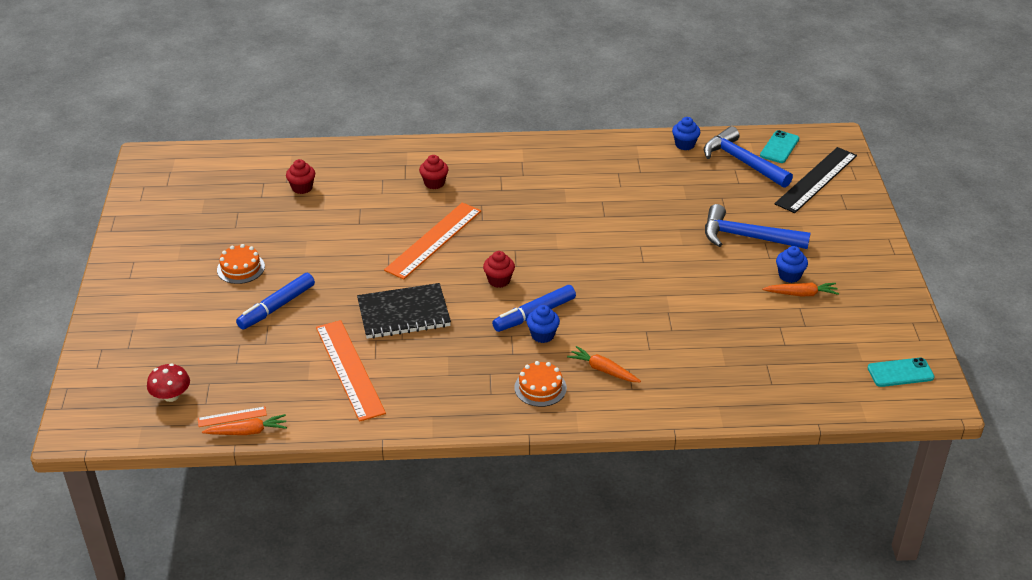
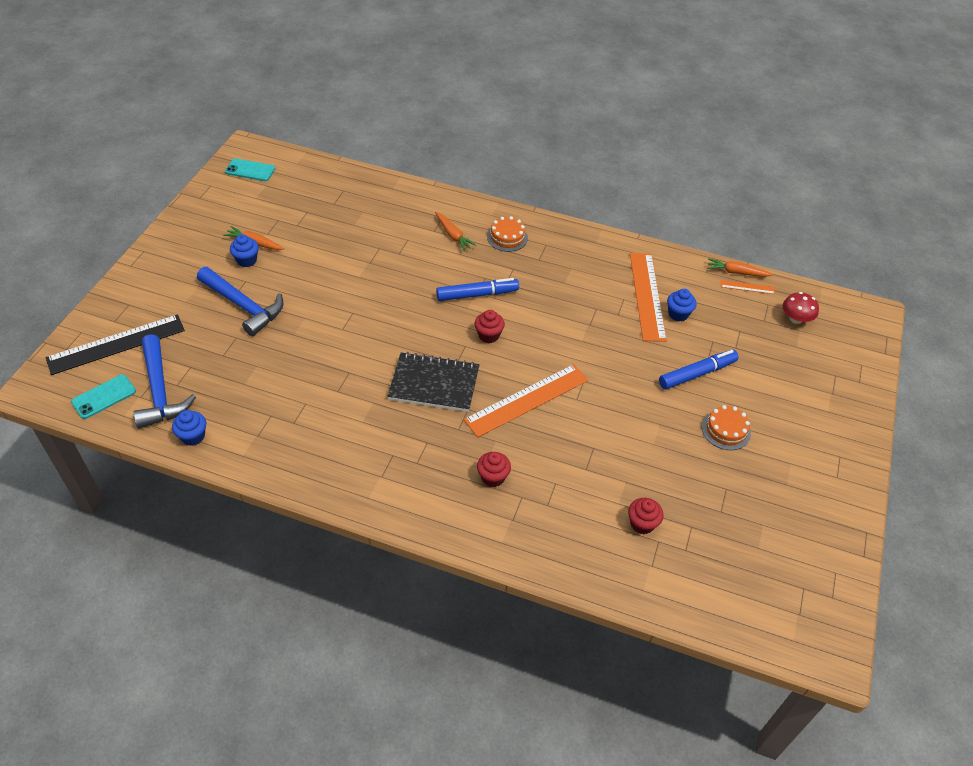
camera: 160 degrees left, 10 degrees up
black notebook [357,283,451,339] -> black notebook moved to [388,352,479,412]
blue cupcake [526,305,560,343] -> blue cupcake moved to [667,289,696,321]

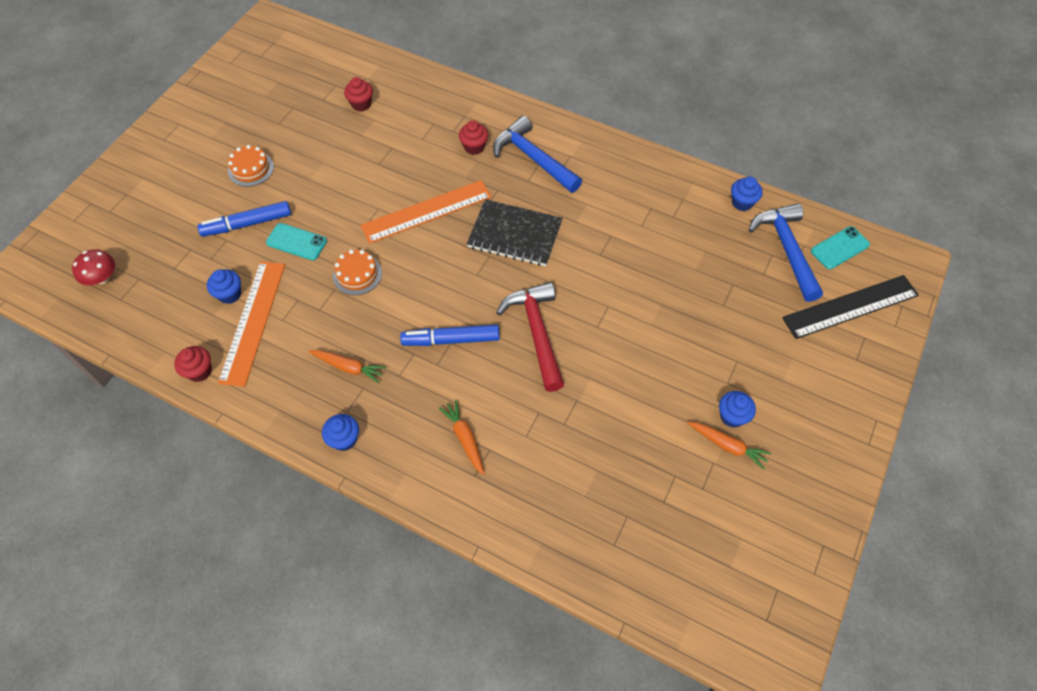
camera: 170 degrees left, 10 degrees up
blue hammer [197,267,284,336] -> blue hammer moved to [493,116,582,193]
turquoise phone [225,158,275,181] -> turquoise phone moved to [266,223,327,260]
red cupcake [475,310,505,343] -> red cupcake moved to [174,346,212,382]
orange cake [487,216,528,252] -> orange cake moved to [333,249,382,295]
orange carrot [707,258,773,277] -> orange carrot moved to [308,350,386,383]
orange ruler [721,280,775,294] -> none
none -> blue cupcake [322,414,359,451]
none -> red hammer [496,282,564,392]

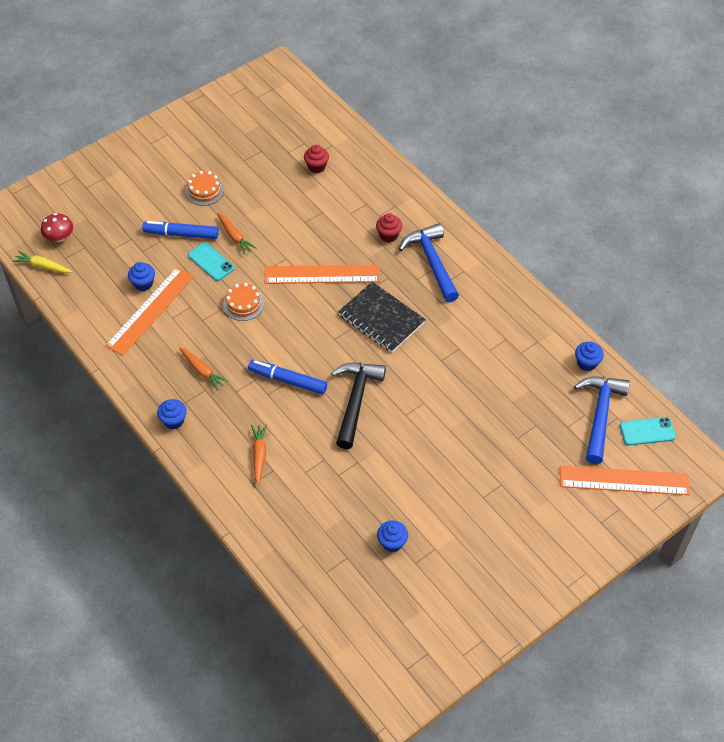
camera: 25 degrees right, 5 degrees down
red cupcake [174,346,212,382] -> none
red hammer [496,282,564,392] -> black hammer [331,363,386,449]
orange carrot [688,422,771,470] -> orange carrot moved to [217,213,256,255]
blue cupcake [719,391,756,428] -> blue cupcake moved to [377,520,408,552]
black ruler [782,275,919,339] -> orange ruler [560,466,690,495]
none -> yellow carrot [12,251,72,273]

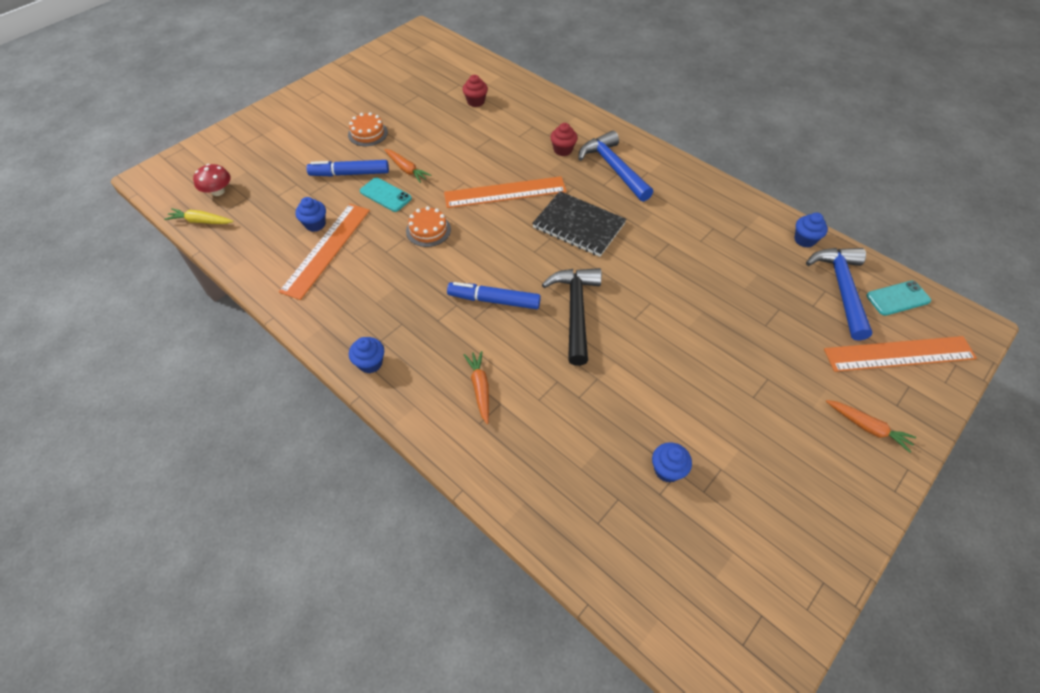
camera: 10 degrees left, 0 degrees up
orange carrot [179,347,229,391] -> orange carrot moved to [826,400,916,453]

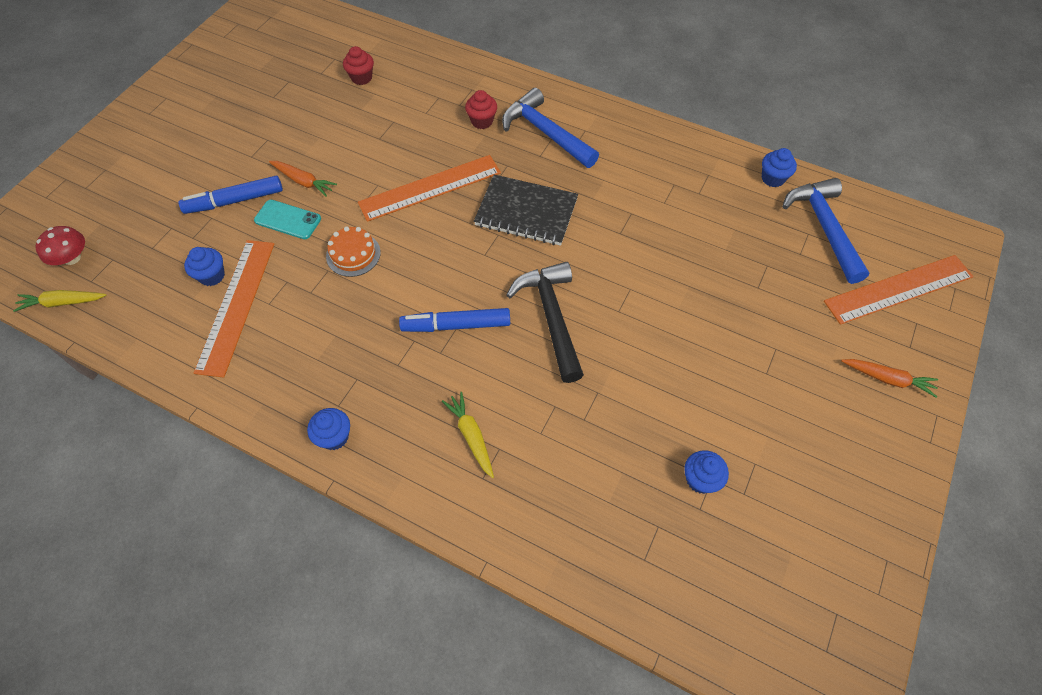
camera: 15 degrees left, 5 degrees up
orange cake [348,112,388,146] -> none
orange carrot [464,351,489,424] -> yellow carrot [442,392,494,478]
turquoise phone [867,281,931,316] -> none

